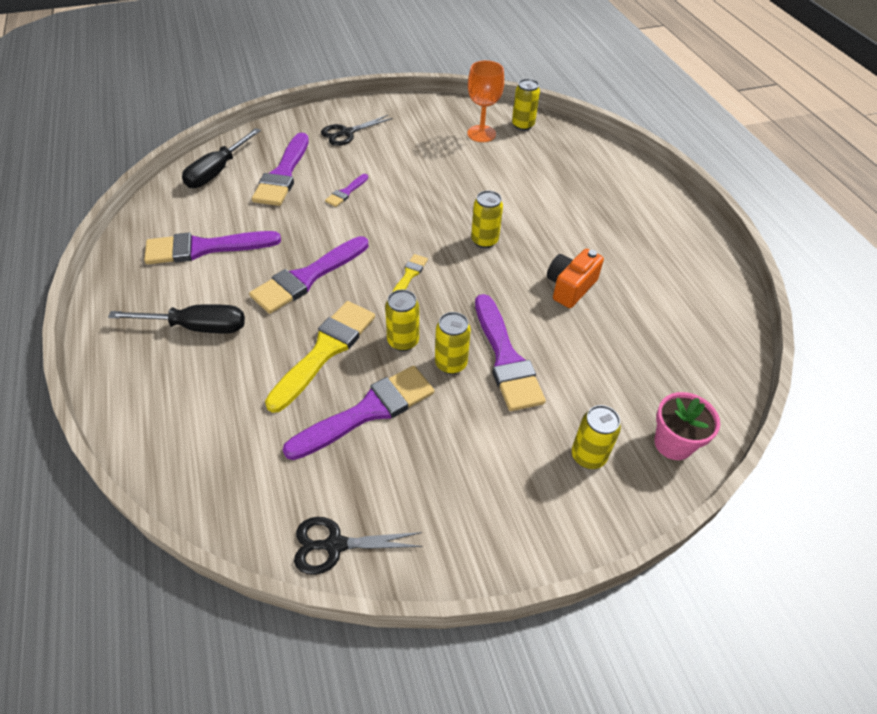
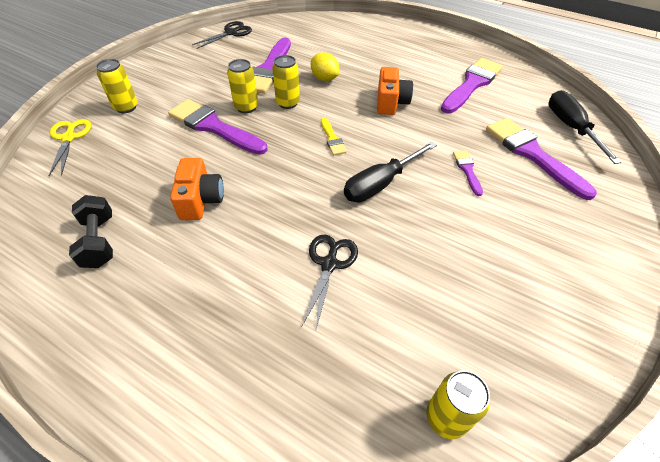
camera: 140 degrees right, 0 degrees up
black screwdriver [108,304,245,333] -> black screwdriver moved to [344,141,437,202]
purple brush [249,236,368,314] -> orange camera [377,67,413,115]
yellow brush [265,301,375,413] -> yellow lemon [311,52,339,81]
black scissors [321,115,393,146] -> black scissors moved to [302,235,358,329]
orange goblet [467,60,504,142] -> none
yellow can [471,190,503,248] -> none
pink flower pot [654,392,720,460] -> yellow scissors [49,119,91,176]
none -> black dumbbell [69,195,113,268]

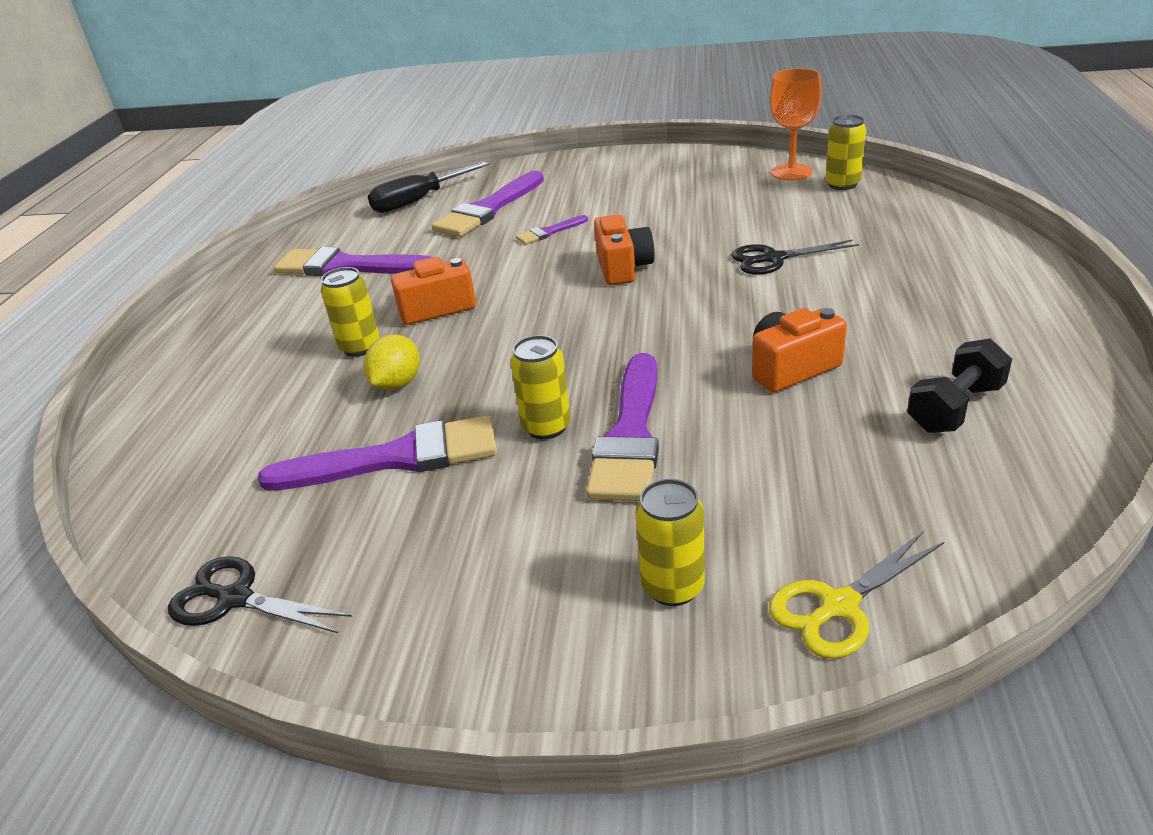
camera: 110 degrees left, 15 degrees down
yellow can [272,55,300,109] -> yellow can moved to [321,267,380,357]
yellow brush [321,118,347,155] -> none
black screwdriver [344,141,437,202] -> orange camera [594,215,654,285]
none -> orange goblet [770,68,822,181]

